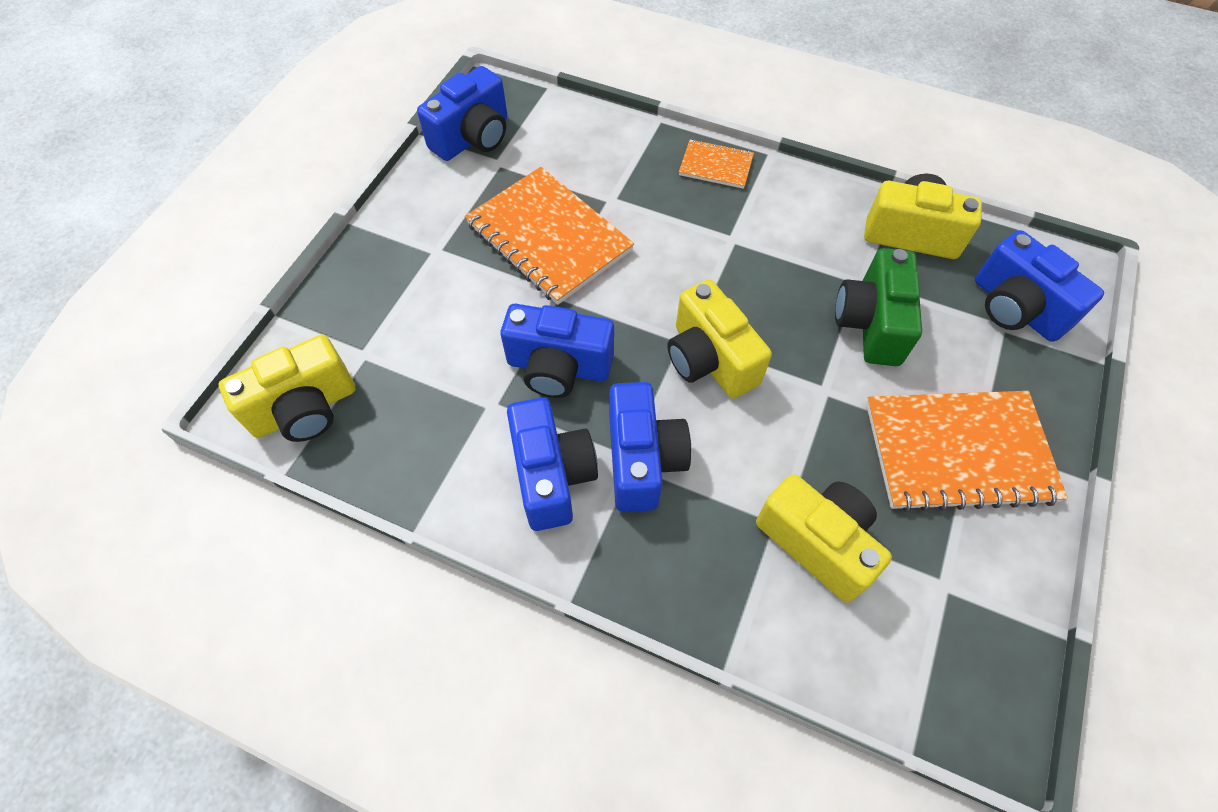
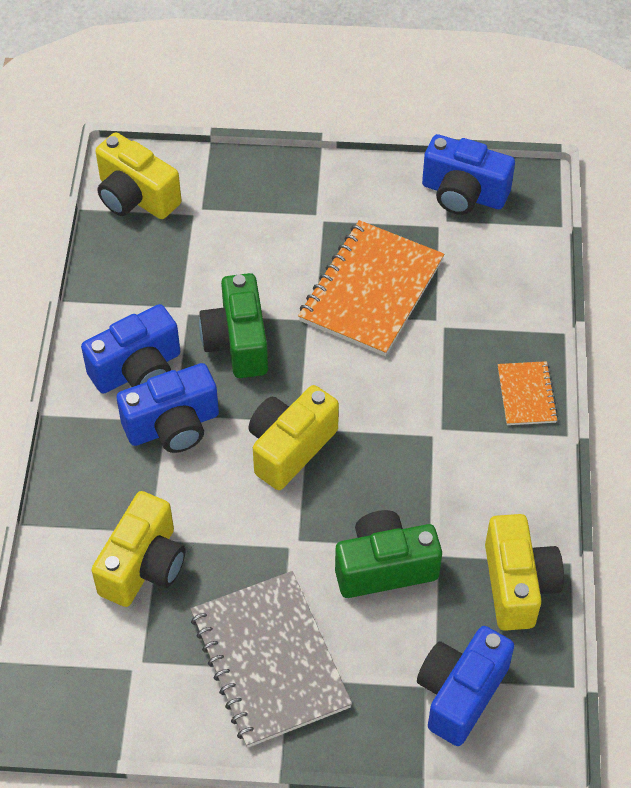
camera: 70 degrees right, 5 degrees down
blue camera [500,304,614,398] -> green camera [199,273,268,378]
orange notebook [866,391,1068,512] -> grey notebook [191,571,352,748]

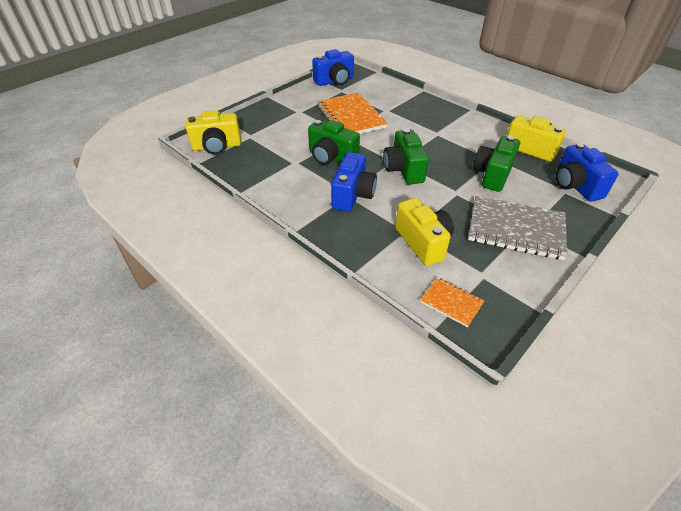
camera: 50 degrees left, 10 degrees down
blue camera [81,304,180,394] -> none
yellow camera [248,385,339,490] -> green camera [383,128,429,185]
orange notebook [498,361,558,425] -> orange notebook moved to [420,277,484,327]

